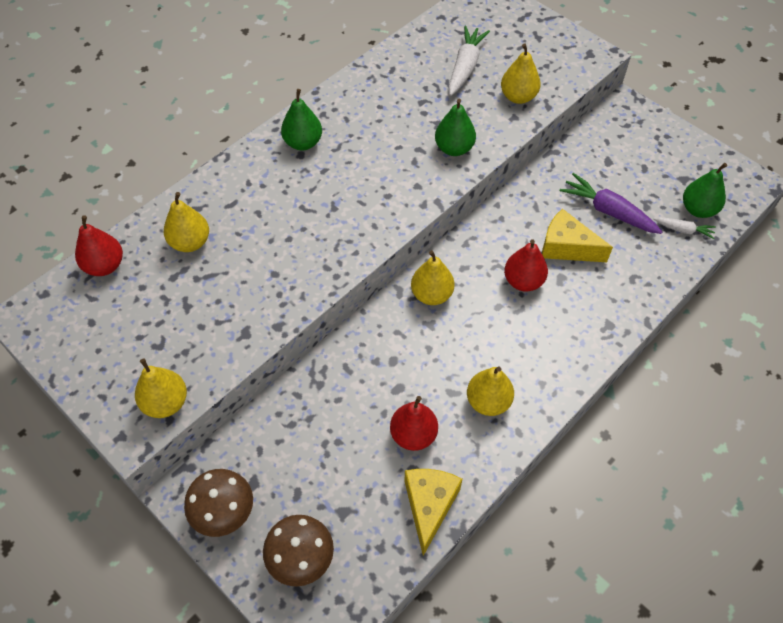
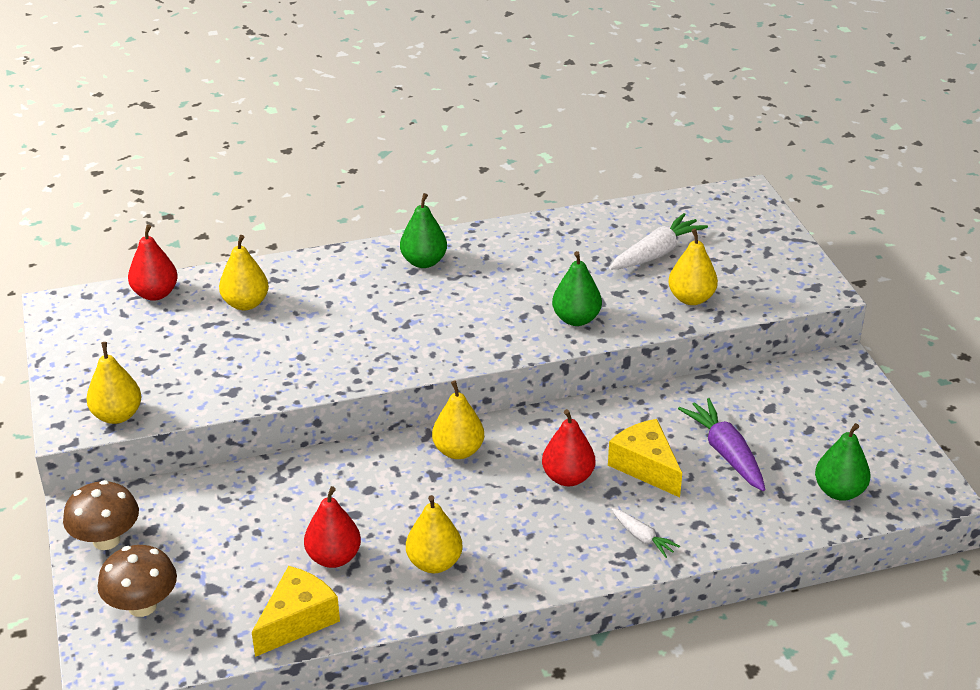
camera: 30 degrees right, 20 degrees down
white carrot [653,217,716,239] -> white carrot moved to [612,508,680,558]

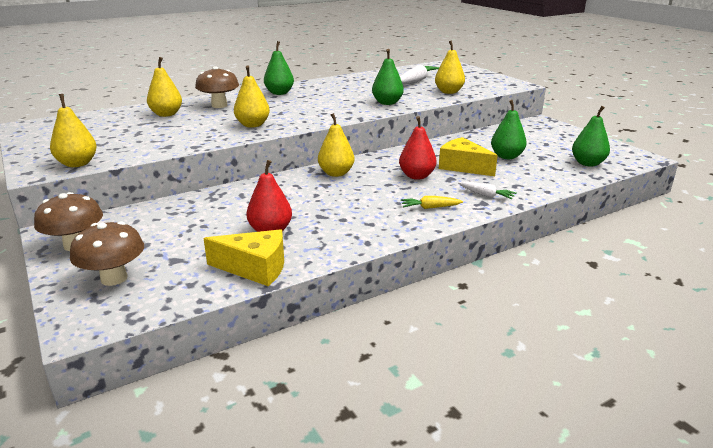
camera: 15 degrees left, 10 degrees down
red pear [128,225,178,301] -> none
yellow cheese [252,566,340,657] -> yellow cheese turned 75 degrees clockwise [204,229,284,286]
yellow pear [406,495,462,573] -> yellow pear moved to [234,65,270,128]
purple carrot [678,398,766,491] -> green pear [491,100,527,159]
none -> brown mushroom [195,66,239,108]
none -> yellow carrot [401,196,463,209]

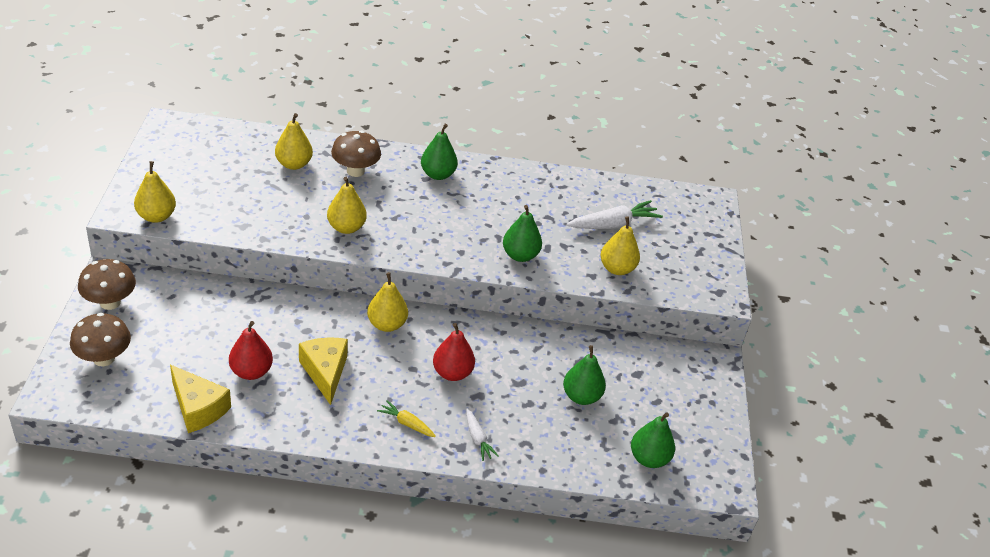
camera: 30 degrees right, 15 degrees up
yellow cheese [439,137,498,176] -> yellow cheese moved to [299,338,348,405]

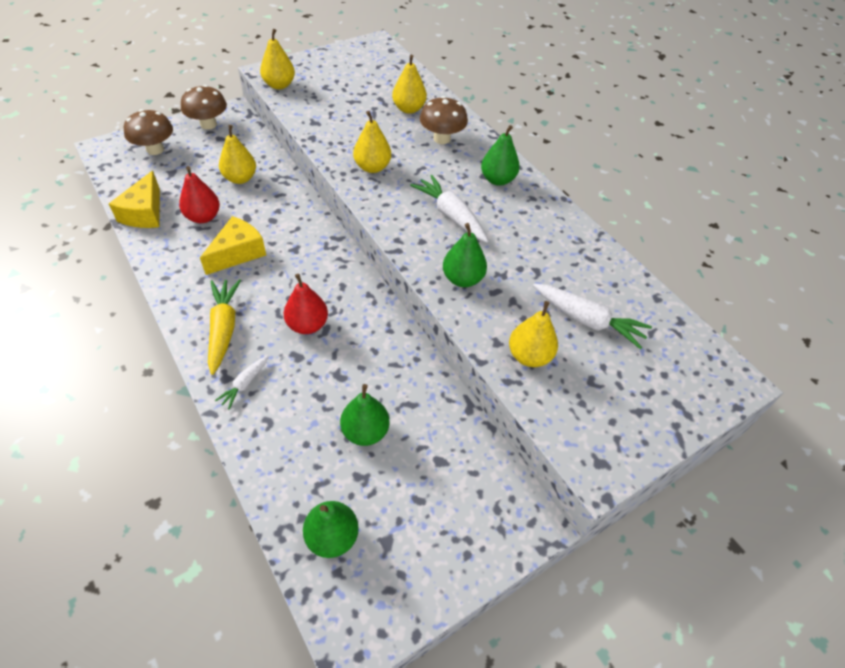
camera: 55 degrees right, 10 degrees up
yellow pear [367,272,408,332] -> yellow pear moved to [219,125,256,184]
yellow carrot [377,400,436,437] -> yellow carrot [208,279,241,375], size x1.79
none -> white carrot [410,175,488,243]

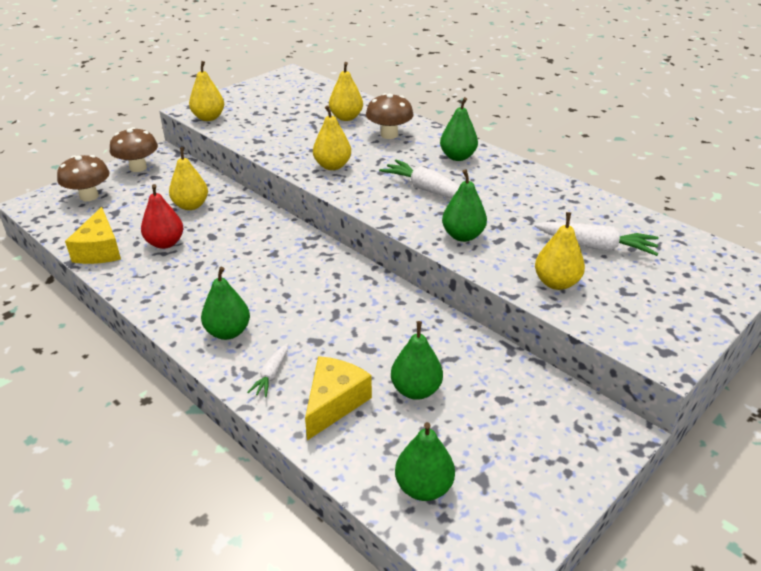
camera: 10 degrees left, 15 degrees down
yellow cheese [200,216,266,275] -> yellow cheese moved to [305,356,372,441]
yellow carrot [208,279,241,375] -> green pear [201,267,250,340]
red pear [284,273,328,334] -> none

